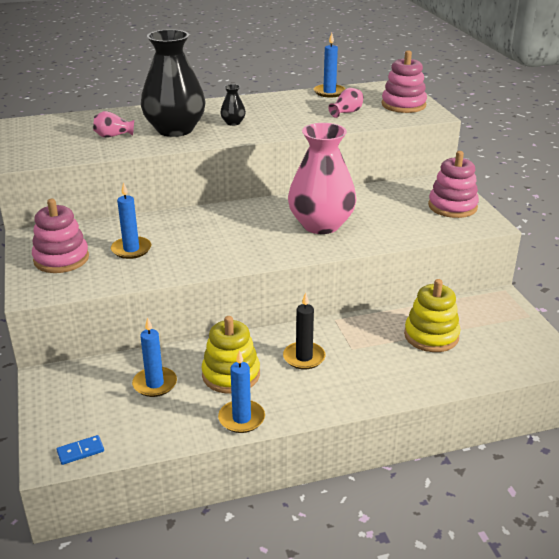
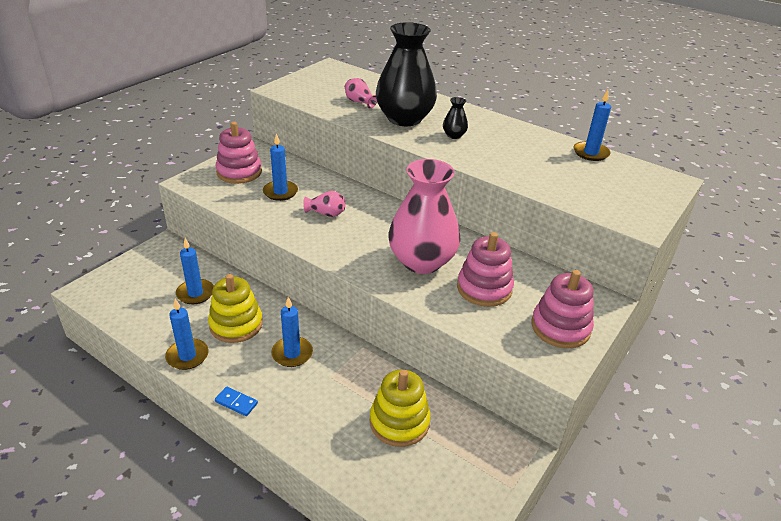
camera: 50 degrees right, 5 degrees up
blue domino [56,435,104,465] -> blue domino moved to [215,387,258,416]
black candle [283,292,325,369] -> blue candle [271,297,313,367]
pink vase [328,88,364,118] -> pink vase moved to [303,191,345,217]
pink stacking toy [381,50,427,113] -> pink stacking toy moved to [457,232,514,307]

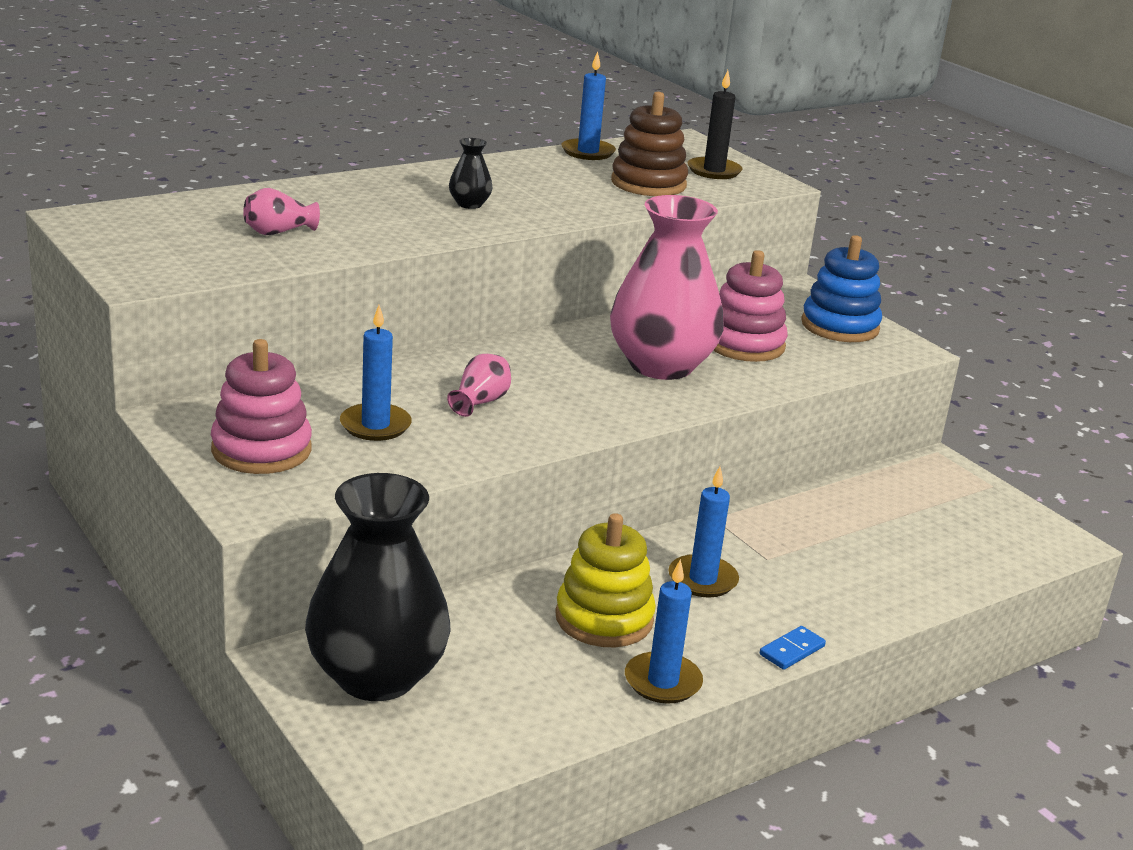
camera: 70 degrees left, 10 degrees down
blue candle [176,238,214,304] -> none
yellow stacking toy [370,370,431,447] -> none
black vase [376,22,437,126] -> black vase moved to [305,473,451,701]
pink stacking toy [531,270,594,348] -> blue stacking toy [801,235,882,342]
none -> brown stacking toy [611,92,688,196]
none -> black candle [687,70,743,179]

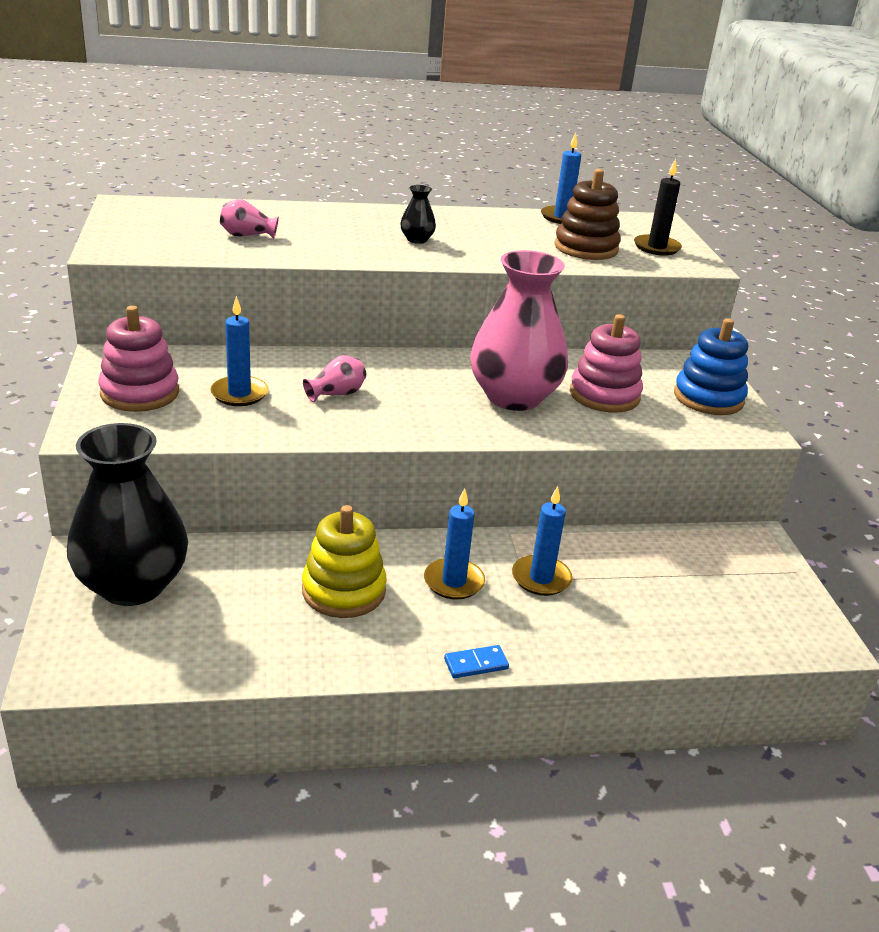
camera: 25 degrees right, 5 degrees up
blue candle [625,559,703,704] -> blue candle moved to [512,486,572,596]

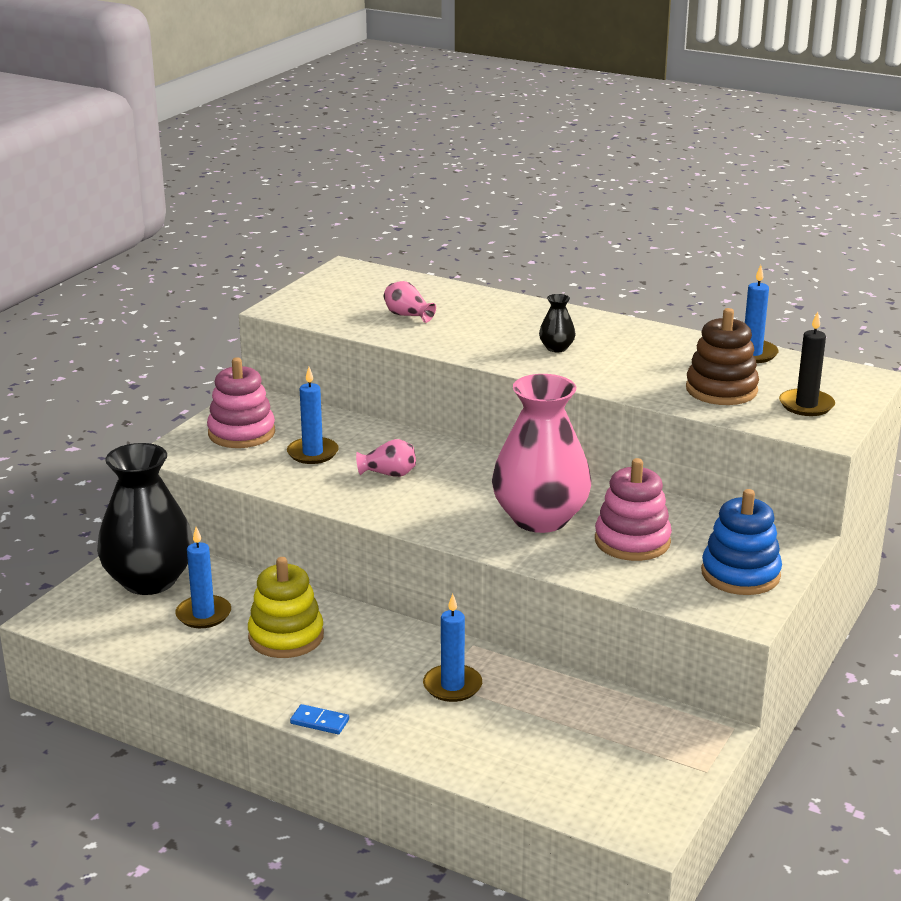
camera: 40 degrees right, 5 degrees down
blue candle [424,488,485,600] -> blue candle moved to [175,527,231,628]

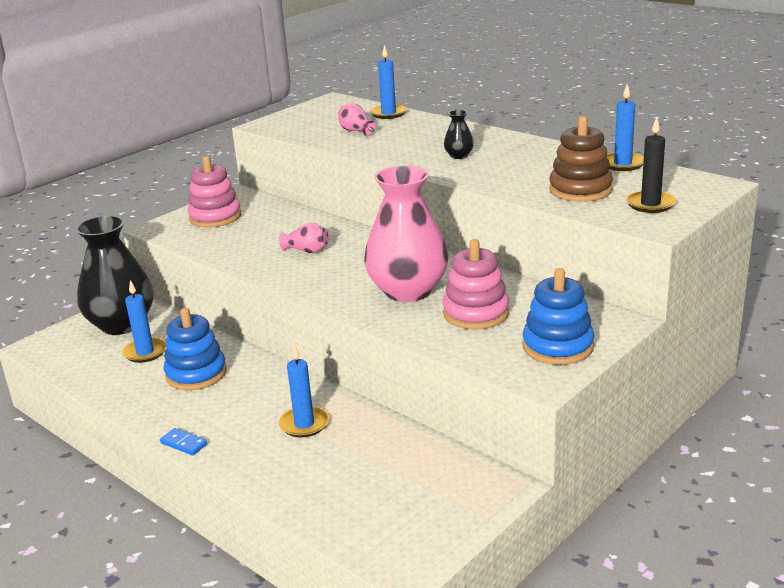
camera: 15 degrees right, 0 degrees up
yellow stacking toy [248,557,324,658] -> blue stacking toy [164,308,227,391]
blue candle [287,367,339,464] -> blue candle moved to [370,45,407,119]

